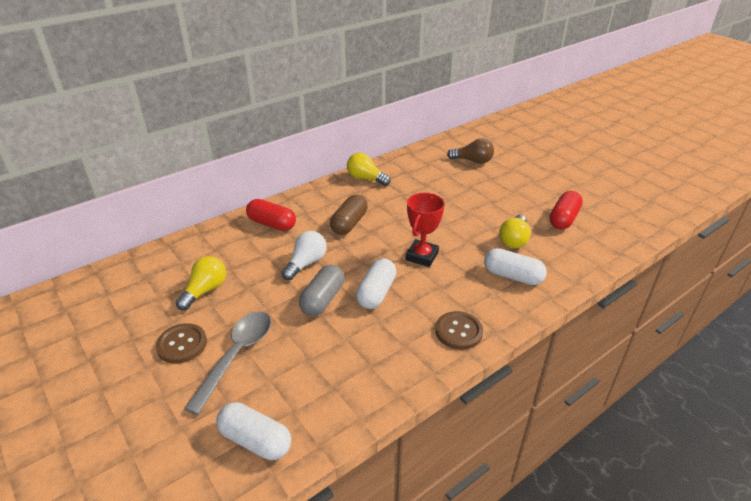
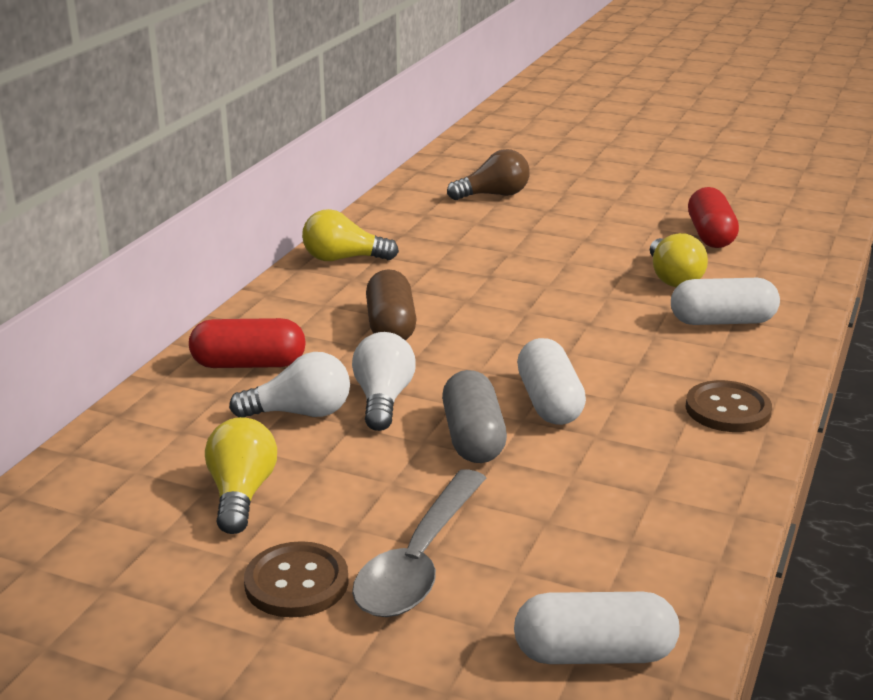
camera: 30 degrees left, 10 degrees down
grey spoon [184,311,271,415] -> grey spoon turned 150 degrees counterclockwise [352,469,486,617]
red trophy [406,193,444,267] -> none
none -> white light bulb [229,352,350,418]

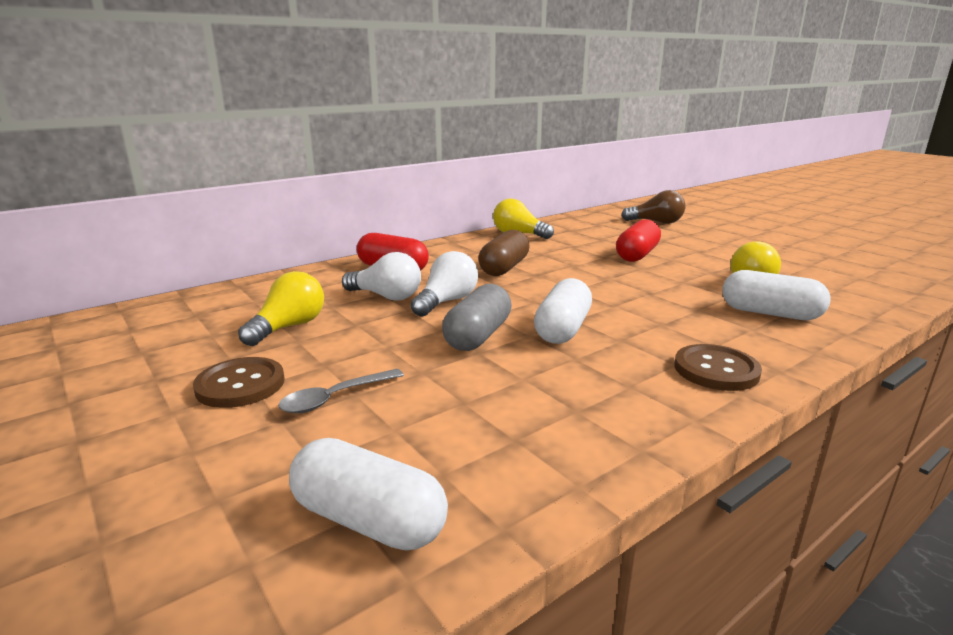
camera: 30 degrees right, 5 degrees down
grey spoon [352,469,486,617] -> grey spoon [278,369,404,413], size x0.57
red capsule [688,187,739,248] -> red capsule moved to [616,219,661,262]

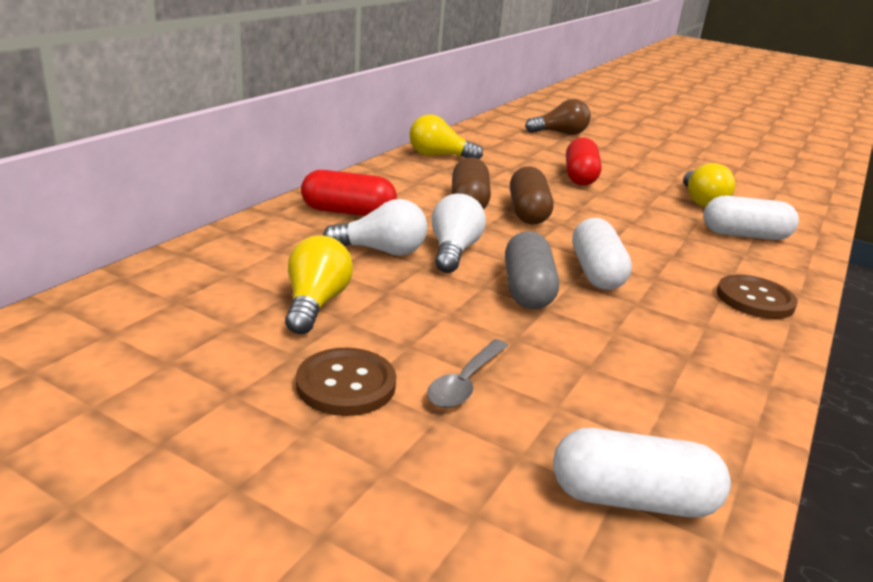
camera: 25 degrees left, 5 degrees up
none -> brown capsule [510,166,553,225]

